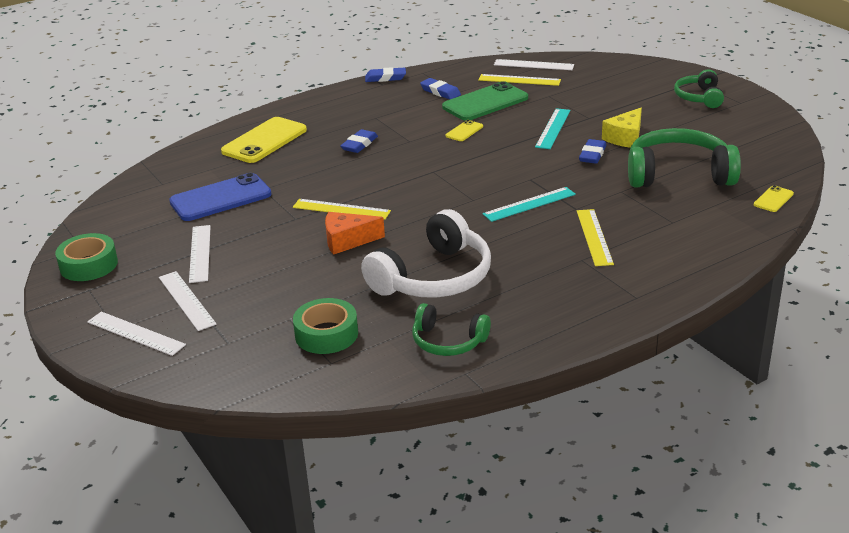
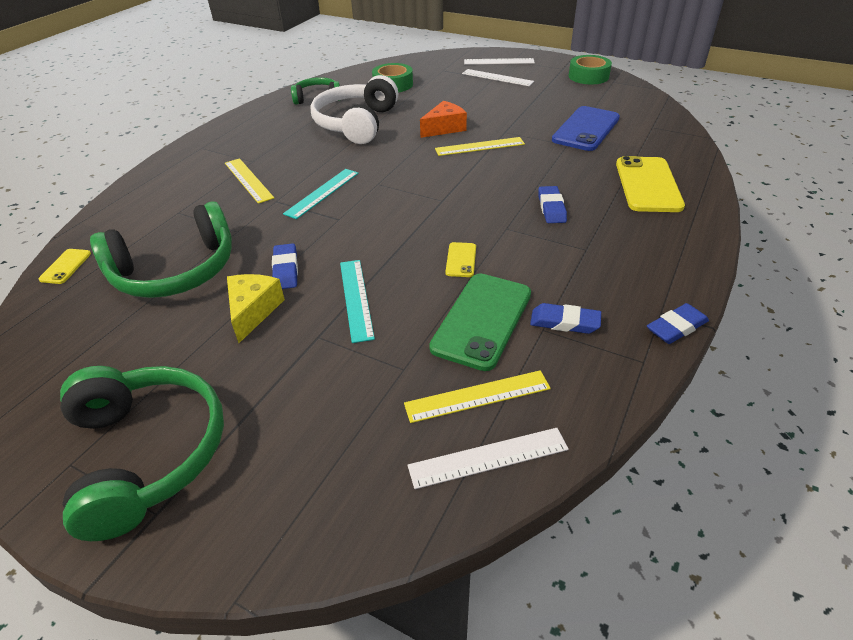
camera: 150 degrees right, 10 degrees up
white ruler [189,225,211,283] -> none
green headphones [674,69,724,108] -> green headphones [60,366,224,541], size x1.75

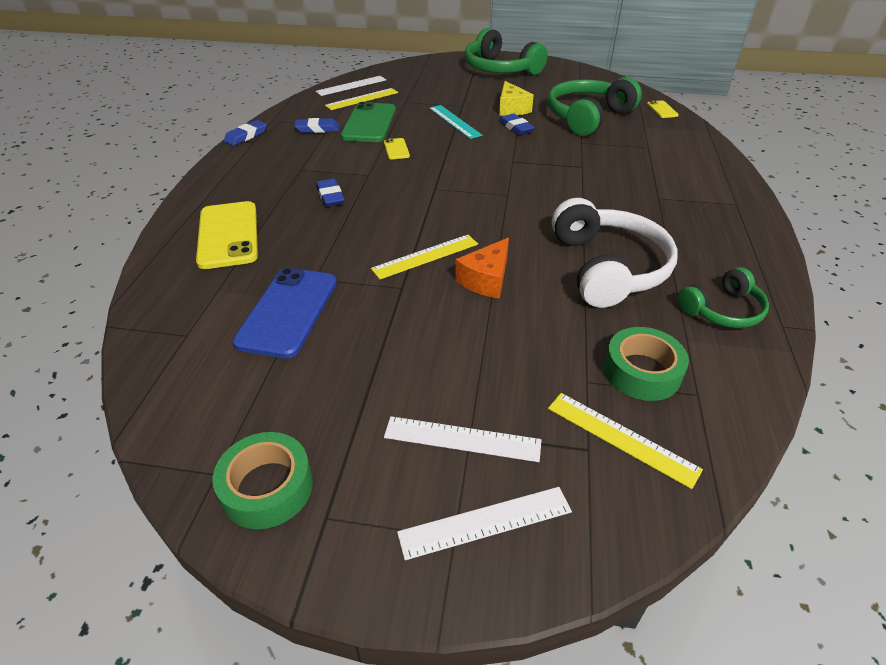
camera: 160 degrees right, 0 degrees up
yellow ruler [225,158,274,204] -> yellow ruler moved to [548,393,703,489]
turquoise ruler [283,169,359,219] -> none

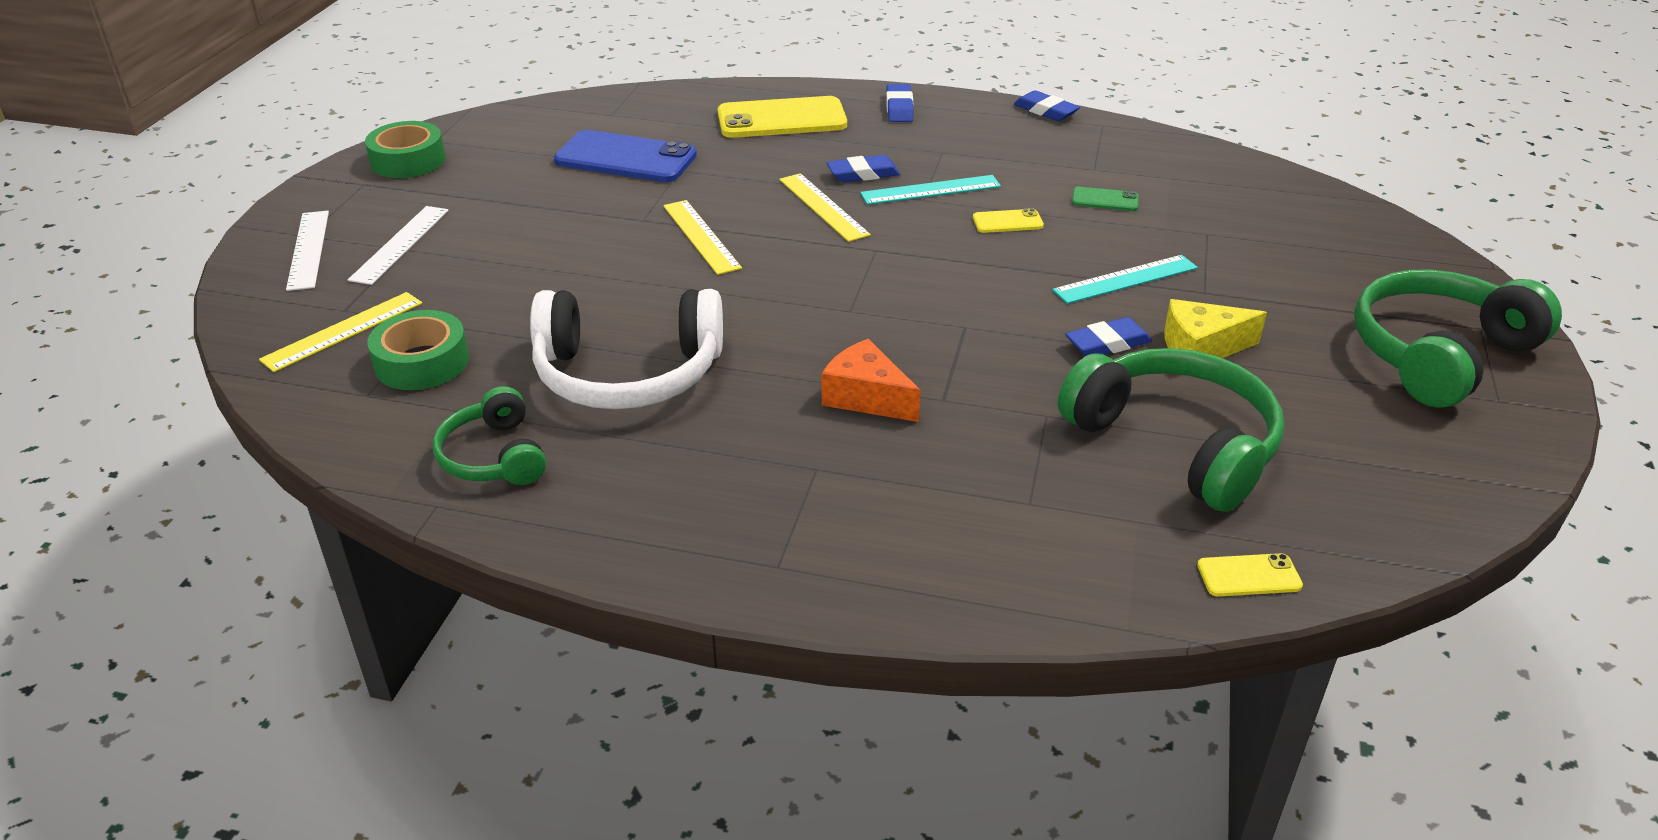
camera: 95 degrees right, 5 degrees down
blue eraser [294,118,339,133] -> blue eraser moved to [886,84,914,122]
white ruler [315,76,386,96] -> none
yellow ruler [325,88,398,110] -> yellow ruler moved to [779,173,871,242]
green phone [341,102,396,142] -> green phone [1072,187,1139,211], size x0.47
orange cheese [455,238,509,299] -> orange cheese moved to [822,339,921,422]
none -> turquoise ruler [860,175,1001,205]

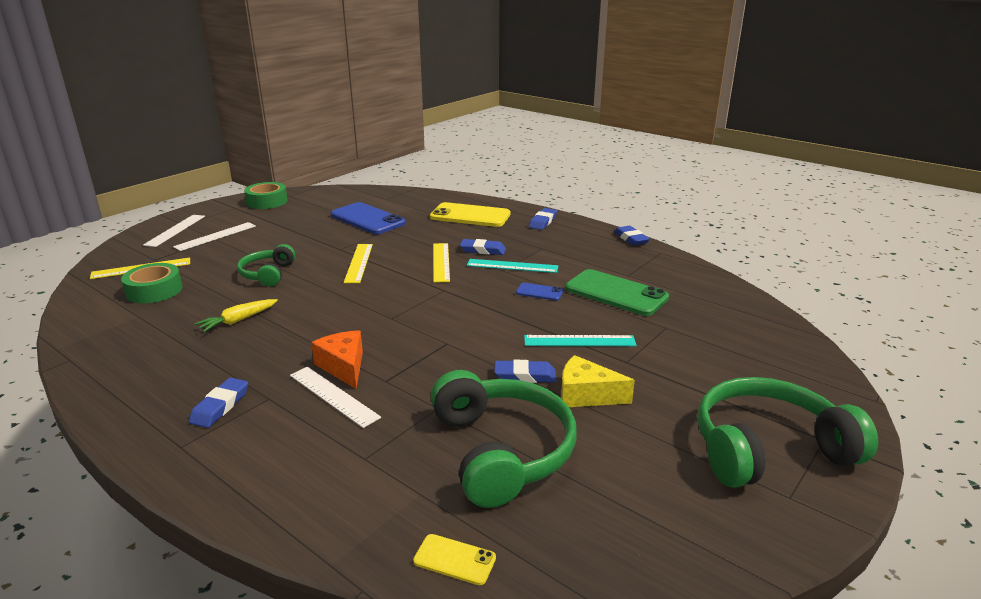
camera: 25 degrees right, 10 degrees down
green headphones [432,386,546,485] -> green headphones moved to [237,244,295,287]
white headphones [530,289,723,409] -> yellow carrot [195,299,278,332]
yellow phone [973,208,1044,233] -> blue phone [516,283,563,301]
green phone [1072,187,1139,211] -> green phone [565,269,669,316], size x2.14
none -> blue eraser [189,378,248,428]
none -> white ruler [290,367,381,428]

